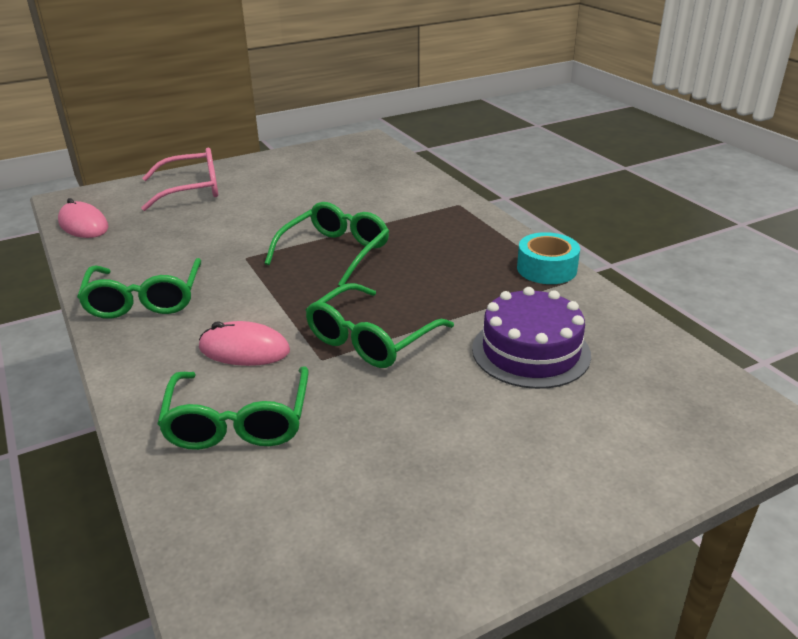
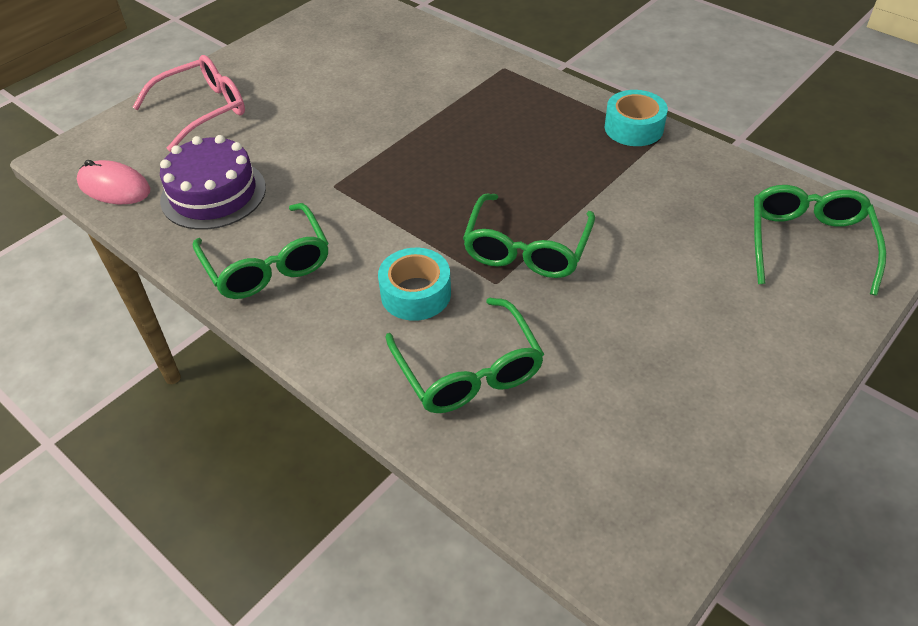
camera: 20 degrees left, 15 degrees up
pink mouse [199,321,290,366] -> turquoise tape [378,248,451,321]
green glasses [265,202,389,286] -> green glasses moved to [754,185,886,296]
purple cake [472,287,591,389] -> purple cake moved to [160,135,266,230]

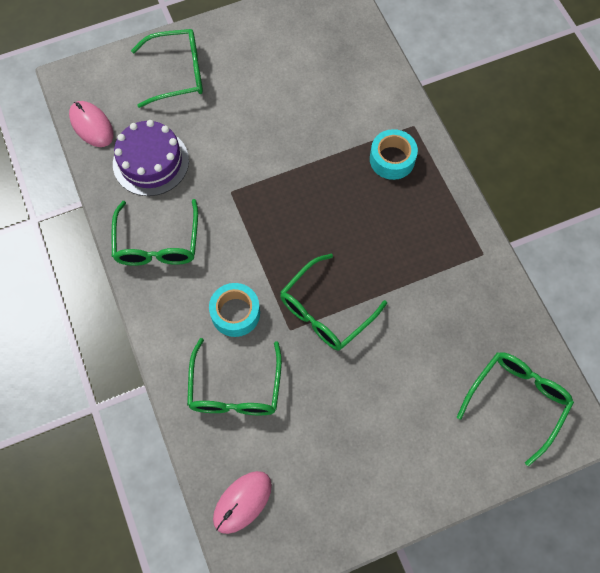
camera: 25 degrees right, 20 degrees up
pink glasses [133,55,245,152] -> green glasses [131,29,203,108]
turquoise tape [604,90,668,146] -> turquoise tape moved to [370,129,418,180]
none -> pink mouse [213,471,272,534]

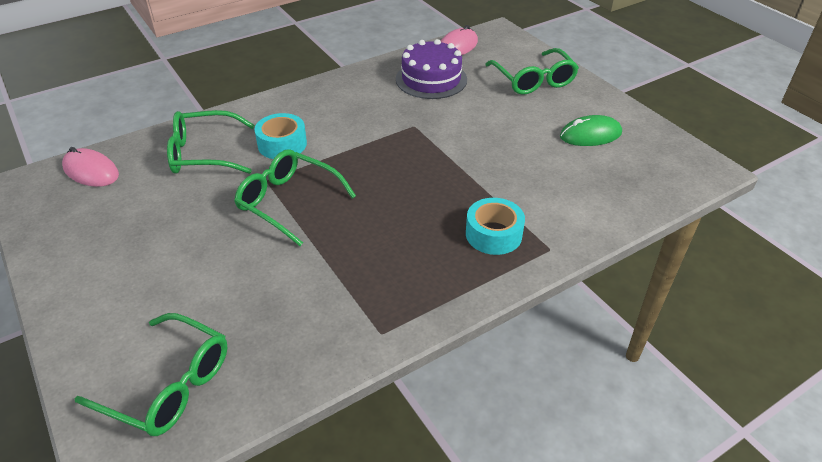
camera: 80 degrees right, 25 degrees down
green glasses [112,199,198,266] -> none
none -> green mouse [560,115,622,146]

